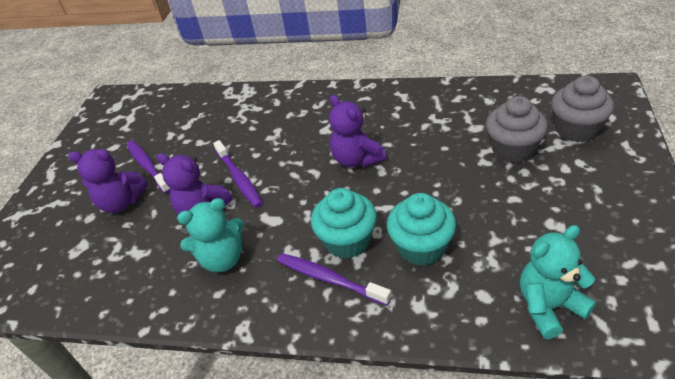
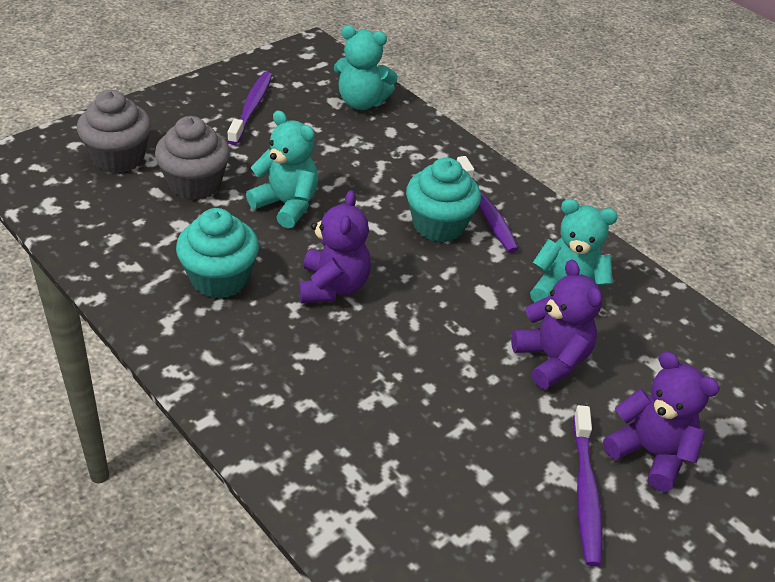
camera: 150 degrees left, 0 degrees up
purple toothbrush [213,140,263,208] -> purple toothbrush moved to [227,72,272,145]
turquoise cupcake [387,193,456,266] -> turquoise cupcake moved to [176,208,259,299]
none -> turquoise teddy bear [246,110,318,229]

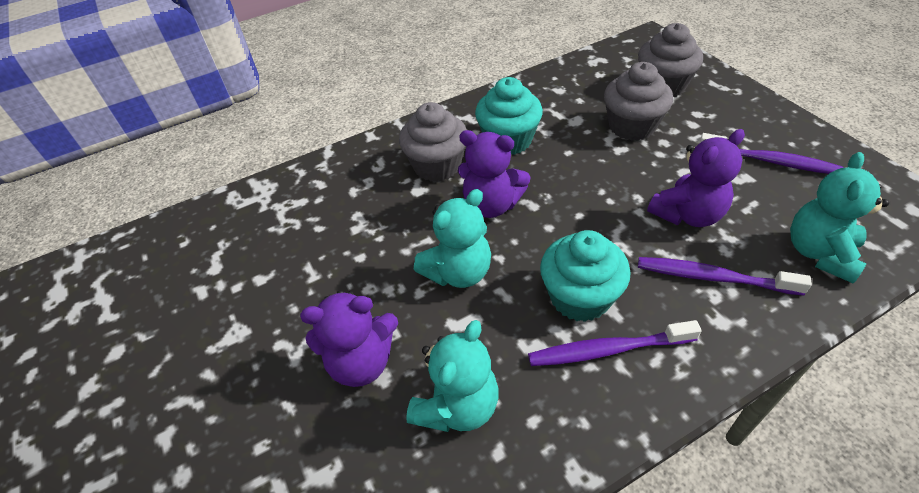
camera: 110 degrees right, 5 degrees up
turquoise teddy bear [246,110,318,229] -> turquoise teddy bear moved to [414,189,491,288]
purple toothbrush [573,405,603,566] -> purple toothbrush moved to [638,257,812,296]
purple teddy bear [603,352,720,491] -> purple teddy bear moved to [647,129,745,227]
none -> grey cupcake [399,102,467,182]

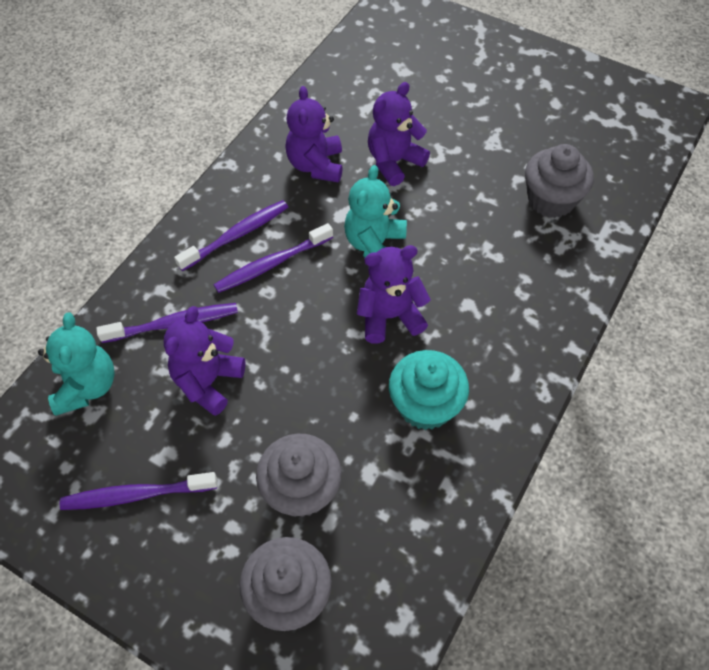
camera: 145 degrees right, 10 degrees up
grey cupcake [399,102,467,182] -> grey cupcake moved to [525,144,594,218]
turquoise teddy bear [406,320,499,432] -> purple teddy bear [285,86,343,183]
turquoise cupcake [540,230,630,322] -> purple toothbrush [214,223,333,293]

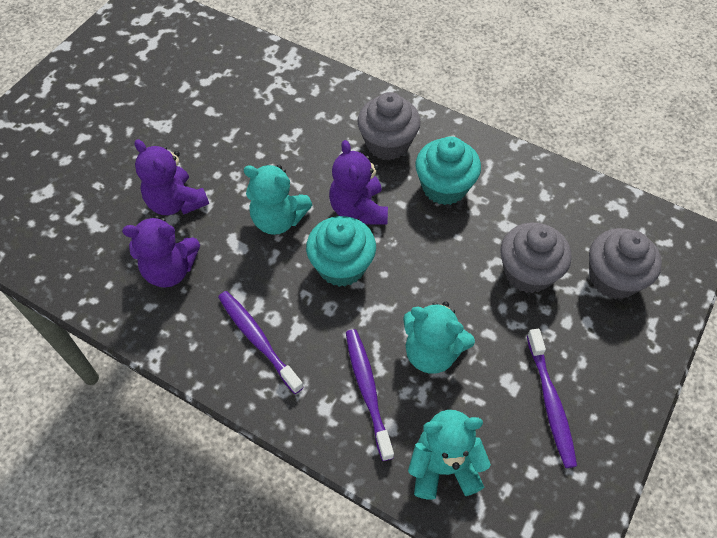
camera: 90 degrees left, 0 degrees up
purple teddy bear [164,306,246,416] -> turquoise teddy bear [403,302,475,374]
purple toothbrush [214,223,333,293] -> none
grey cupcake [525,144,594,218] -> grey cupcake moved to [357,92,421,160]
none -> turquoise cupcake [306,216,376,287]

